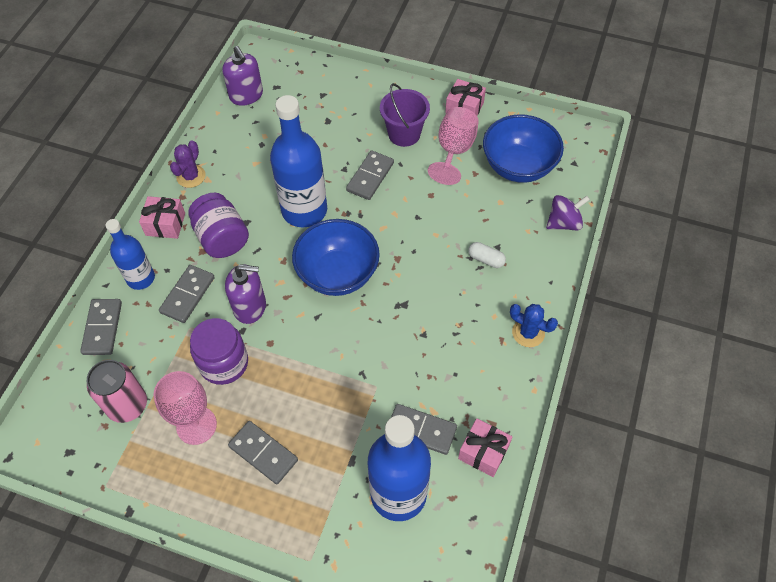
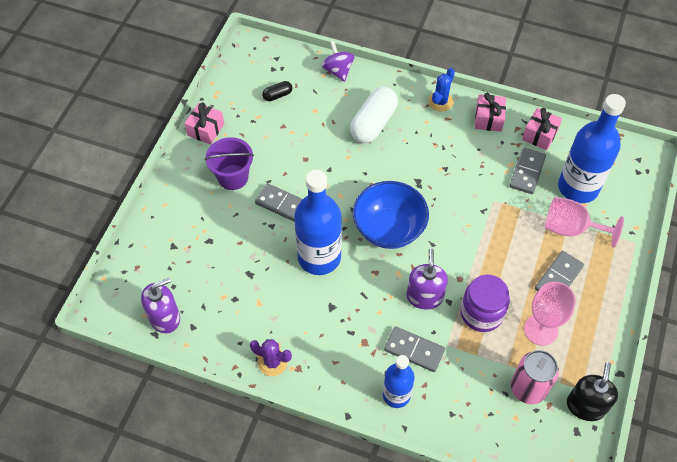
camera: 90 degrees left, 0 degrees up
grey domino [80,299,122,355] -> none
pink gift [139,196,185,239] -> pink gift moved to [475,93,506,132]
purple jar [188,193,249,258] -> none
pink goblet [428,107,479,185] -> pink goblet moved to [545,197,624,248]
white capsule [468,242,506,268] -> white capsule [350,87,398,143], size x2.09
blue bowl [483,114,564,183] -> black capsule [262,81,292,101]
none -> black soap dispenser [567,362,618,421]

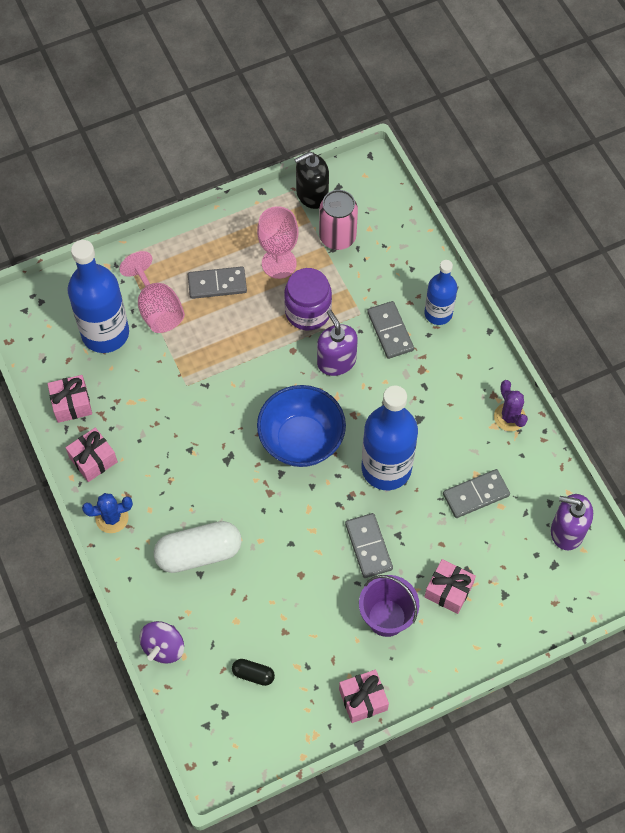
camera: 135 degrees left, 5 degrees up
purple soap dispenser [407,248,448,309] -> purple soap dispenser turned 105 degrees clockwise [317,310,358,376]
grey domino [510,147,546,194] -> grey domino moved to [443,469,510,518]
none -> pink gift [424,559,476,614]

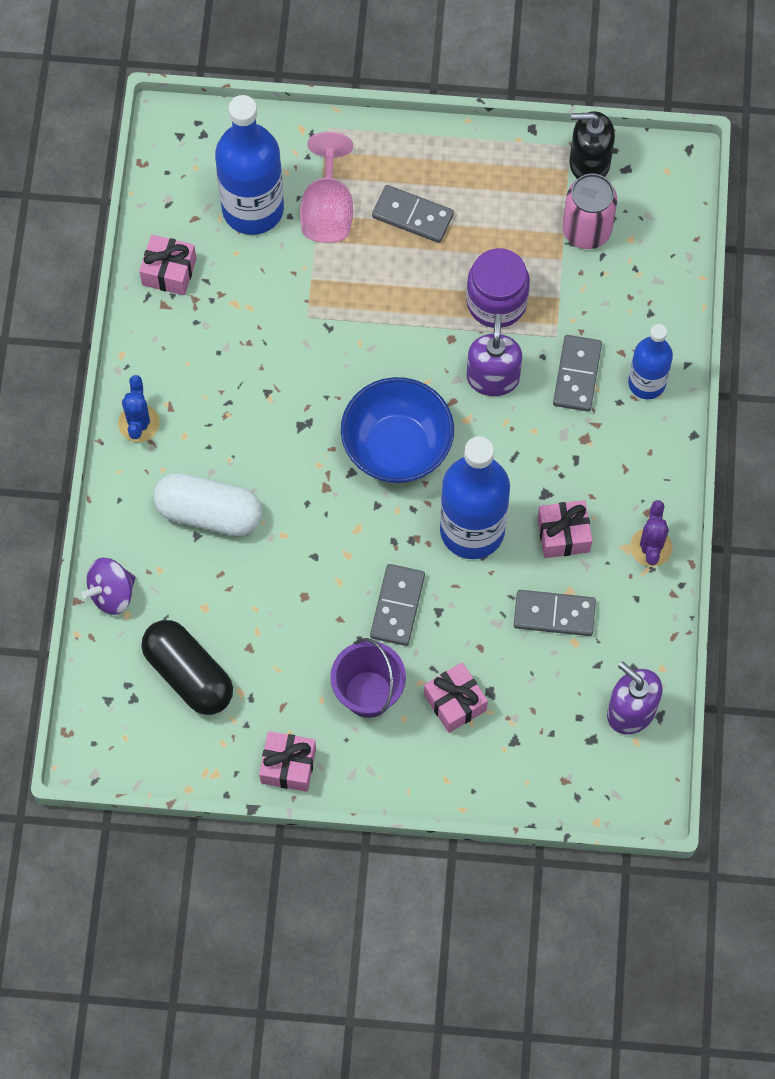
camera: 30 degrees right, 5 degrees up
pink gift [66,428,118,482] -> pink gift moved to [537,500,592,558]
blue cactus [82,493,133,533] -> blue cactus turned 75 degrees clockwise [118,375,160,442]
black capsule [232,659,275,686] -> black capsule [141,620,233,715], size x2.09
pink goblet [257,206,299,279] -> none

